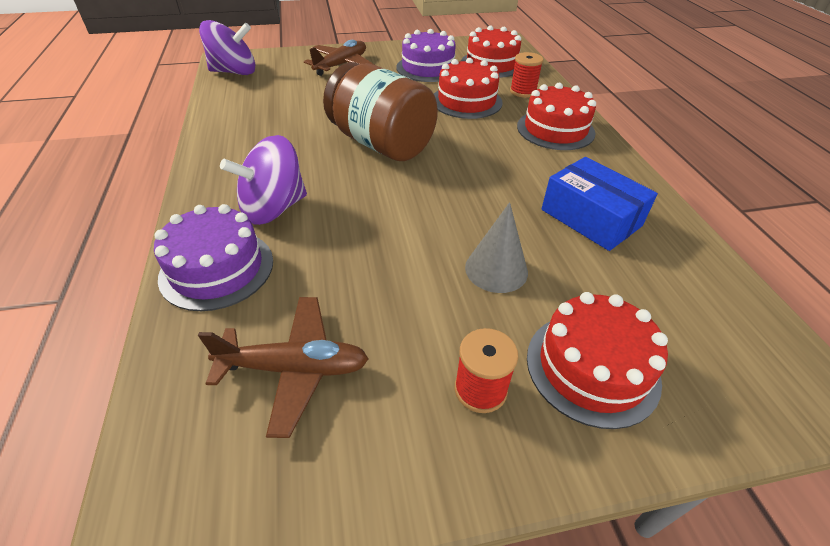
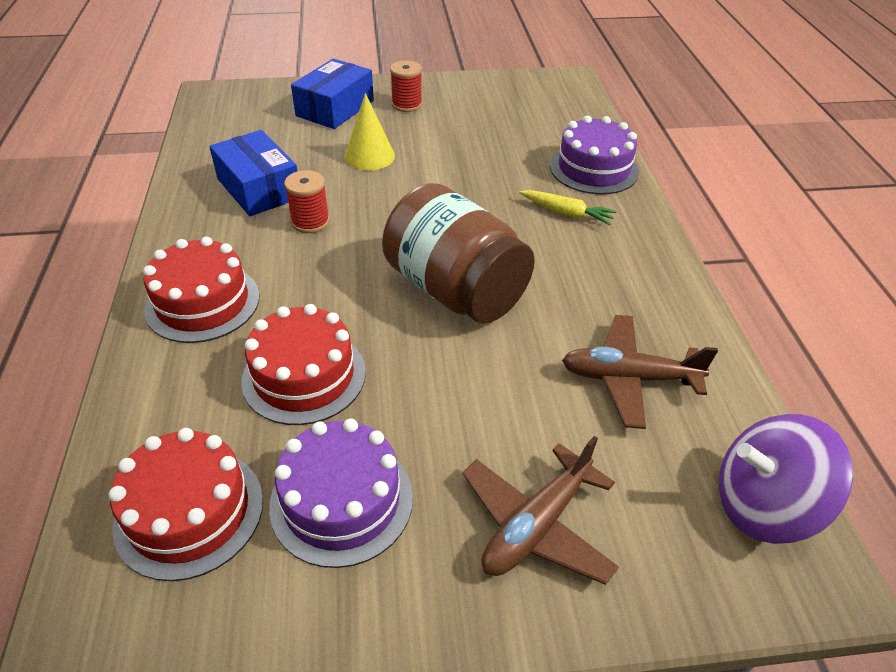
camera: 175 degrees left, 0 degrees up
brown plane [198,297,369,438] -> brown plane moved to [562,315,718,429]
purple spinning top [220,135,307,225] -> yellow carrot [519,190,617,225]
grey cone [465,202,528,293] -> yellow cone [345,93,395,170]
red spool [510,52,543,98] -> red spool moved to [284,170,330,233]
red cake [527,292,668,429] -> blue box [291,59,374,129]

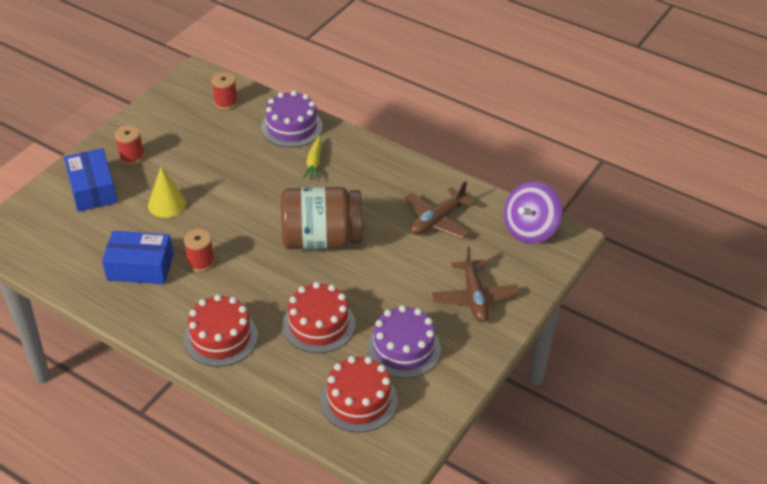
camera: 50 degrees left, 0 degrees up
yellow carrot [519,190,617,225] -> yellow carrot turned 120 degrees clockwise [302,136,322,180]
none -> red spool [211,72,238,110]

